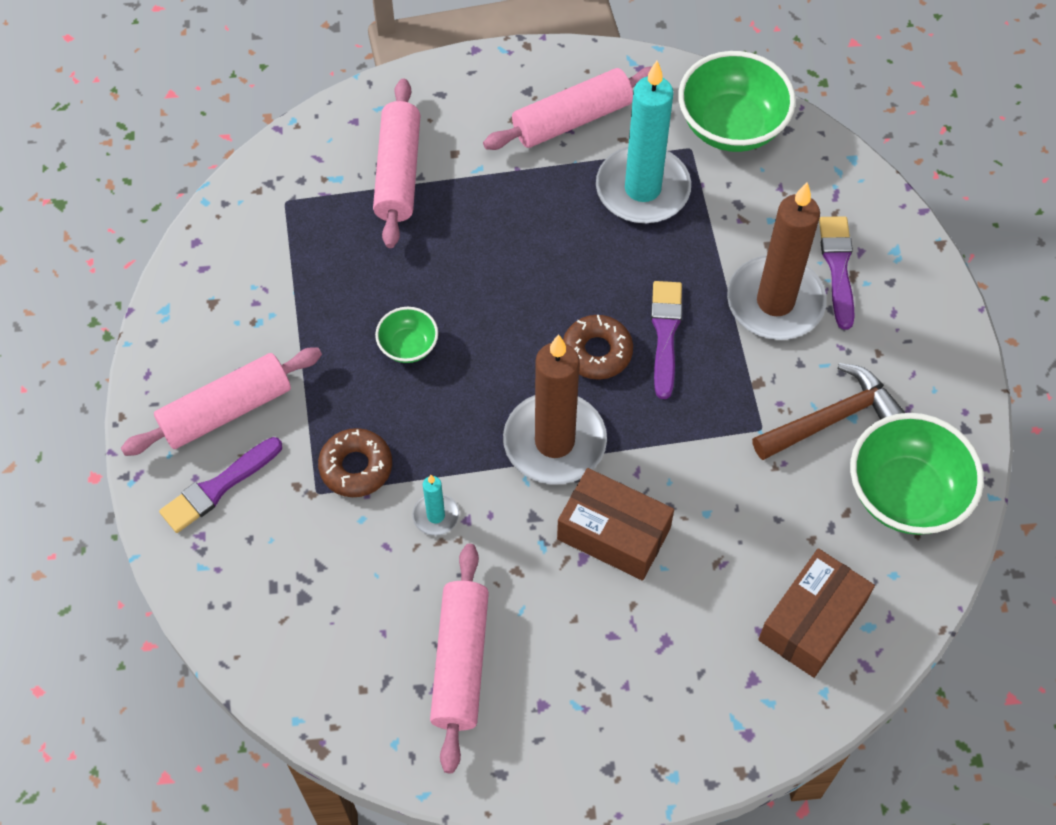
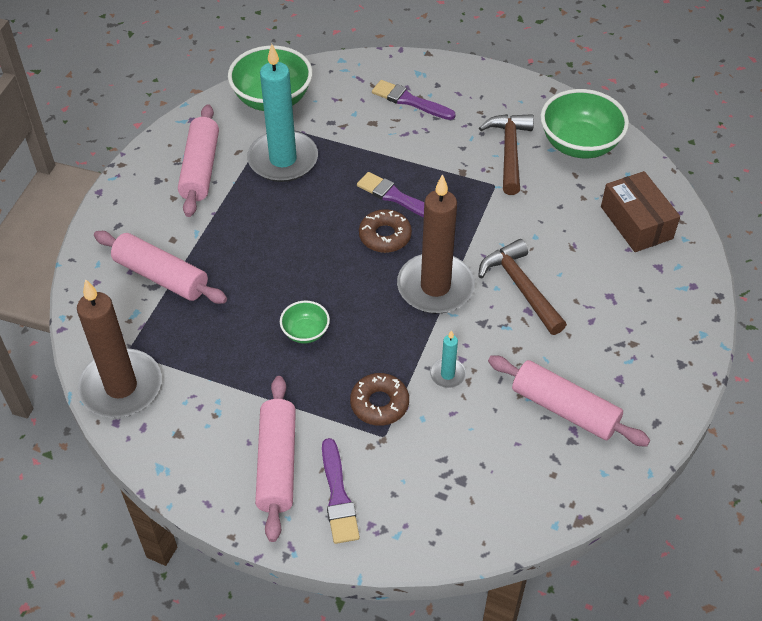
camera: 60 degrees left, 10 degrees down
brown box [557,468,674,581] -> brown hammer [478,239,567,335]
brown candle [727,182,827,340] -> brown candle moved to [77,279,162,418]

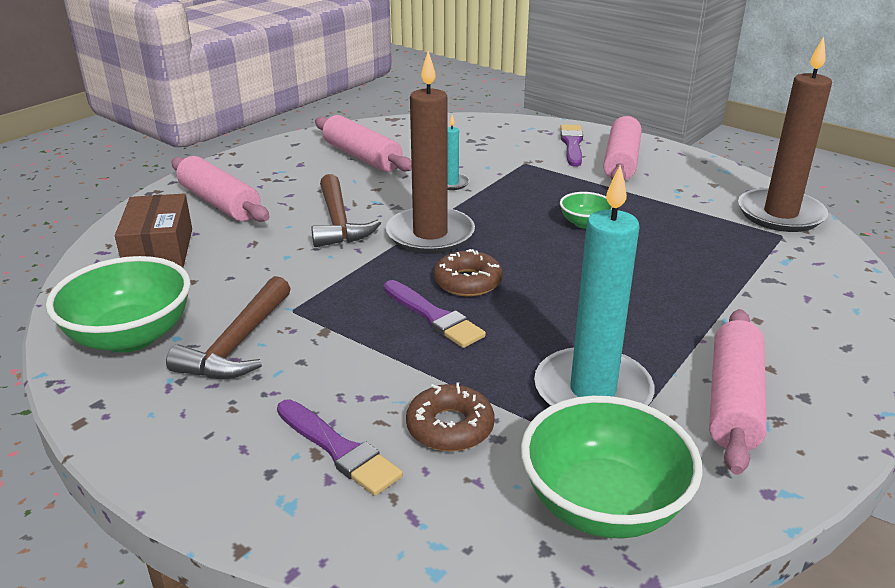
camera: 165 degrees left, 20 degrees down
pink rolling pin [94,231,227,304] -> pink rolling pin moved to [172,156,269,222]
brown donut [350,373,409,426] -> brown donut moved to [406,382,494,452]

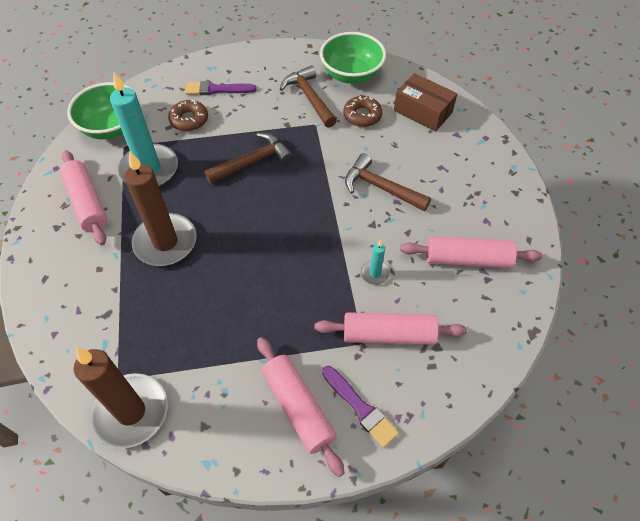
camera: 135 degrees right, 25 degrees up
pink rolling pin [172,156,269,222] -> pink rolling pin moved to [314,312,467,345]
purple brush [384,280,486,348] -> brown hammer [204,133,293,184]
brown candle [386,51,475,254] -> brown candle moved to [125,151,197,266]
brown donut [434,249,503,297] -> brown donut moved to [343,96,382,127]
green bowl [560,192,612,229] -> none

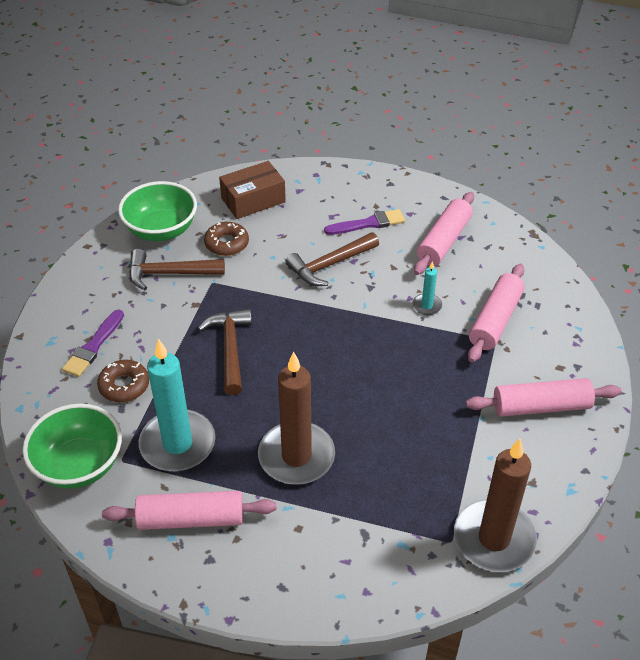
camera: 65 degrees left, 10 degrees down
purple brush [322,366,399,448] -> purple brush moved to [324,209,405,235]

